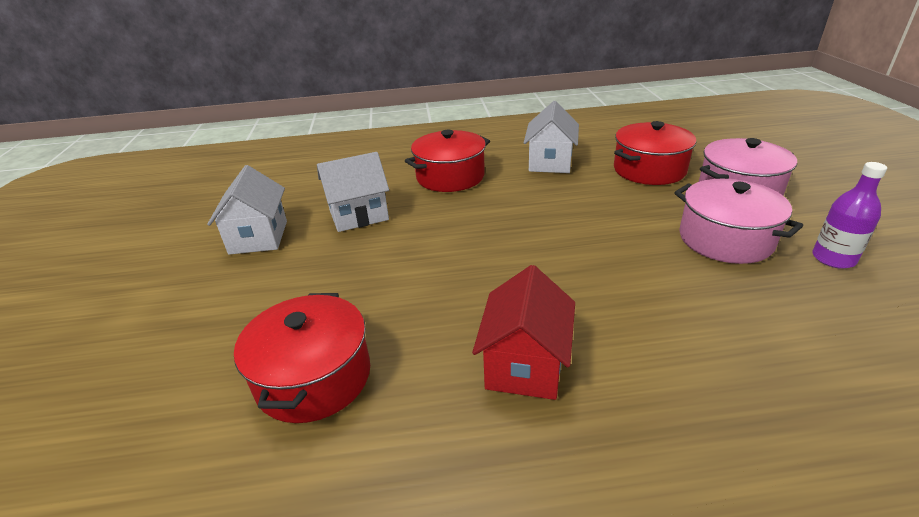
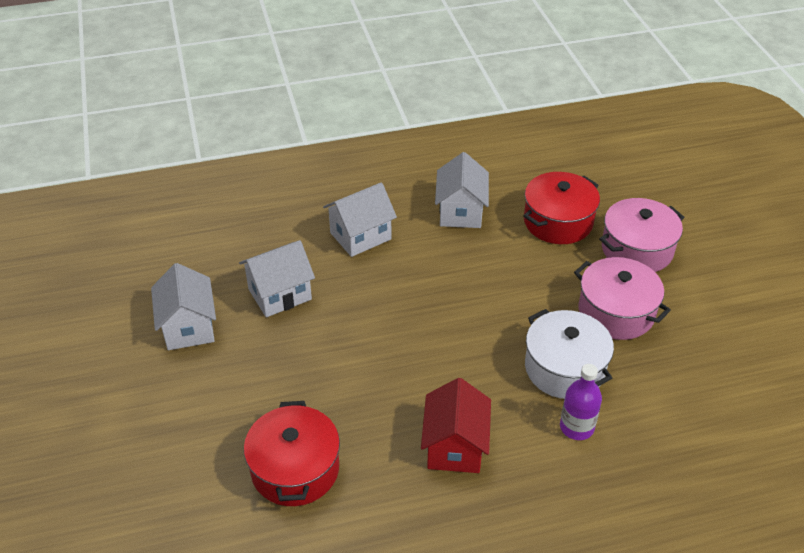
camera: 10 degrees left, 10 degrees up
red pot [405,129,490,192] -> white house [323,182,397,257]
purple bottle [812,162,887,269] -> purple bottle moved to [560,364,602,440]
none -> white pot [525,309,614,399]

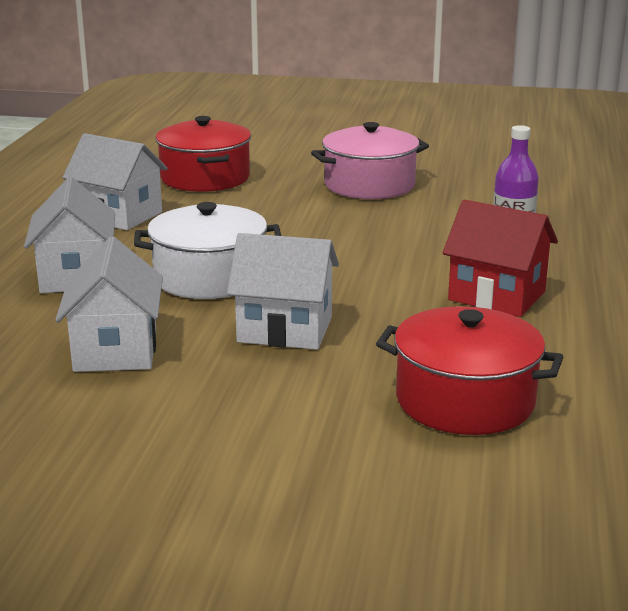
camera: 65 degrees left, 20 degrees down
white house [151,263,216,350] -> white house moved to [227,233,339,350]
white pot [525,309,614,399] -> white pot moved to [134,202,281,299]
pink pot [599,198,685,272] -> none

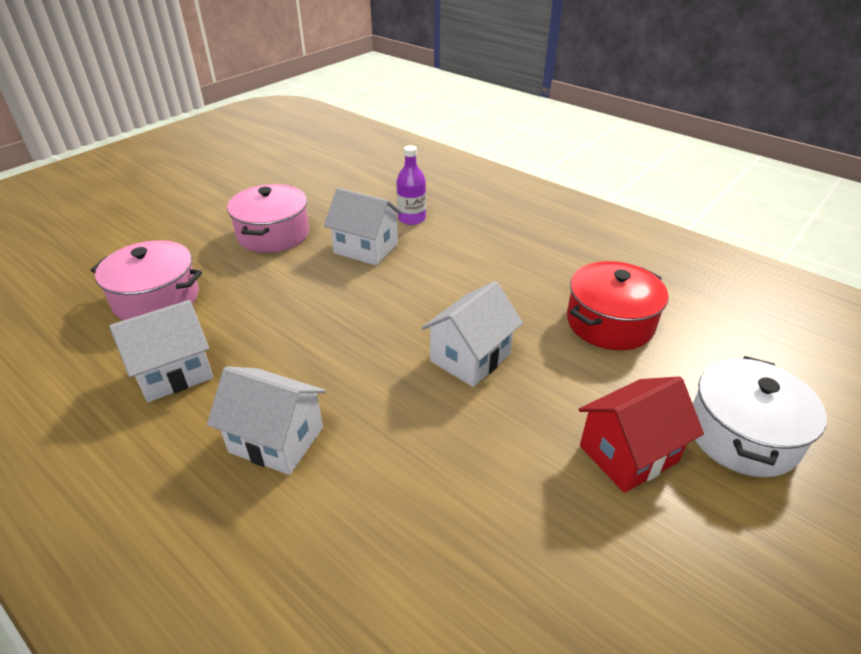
camera: 60 degrees left, 15 degrees up
white house [55,237,163,372] -> white house moved to [324,188,402,266]
white pot [134,202,281,299] -> white pot moved to [693,356,827,477]
red pot [155,116,251,192] -> pink pot [91,240,202,320]
red house [443,200,558,317] -> red house moved to [578,376,704,493]

